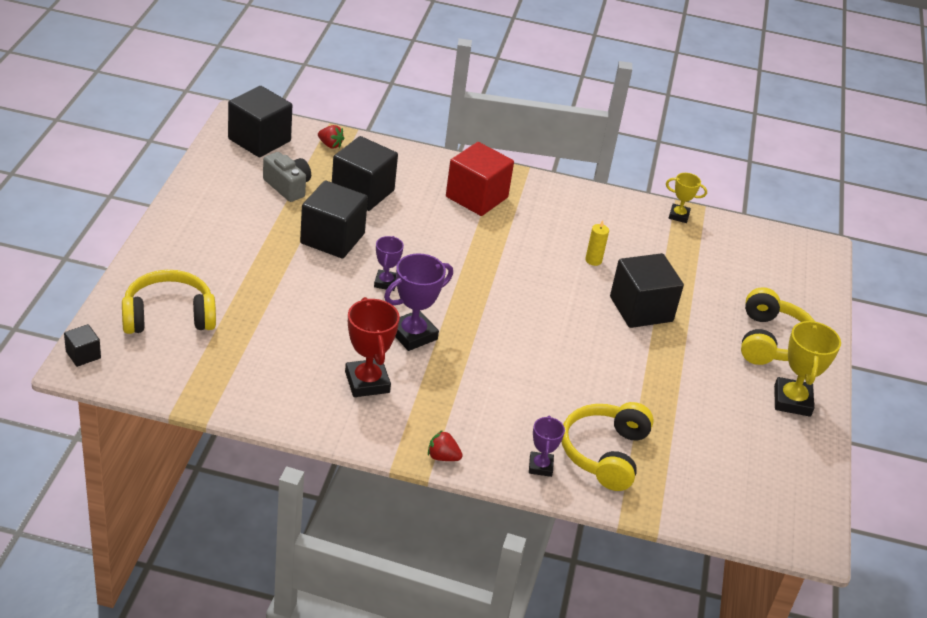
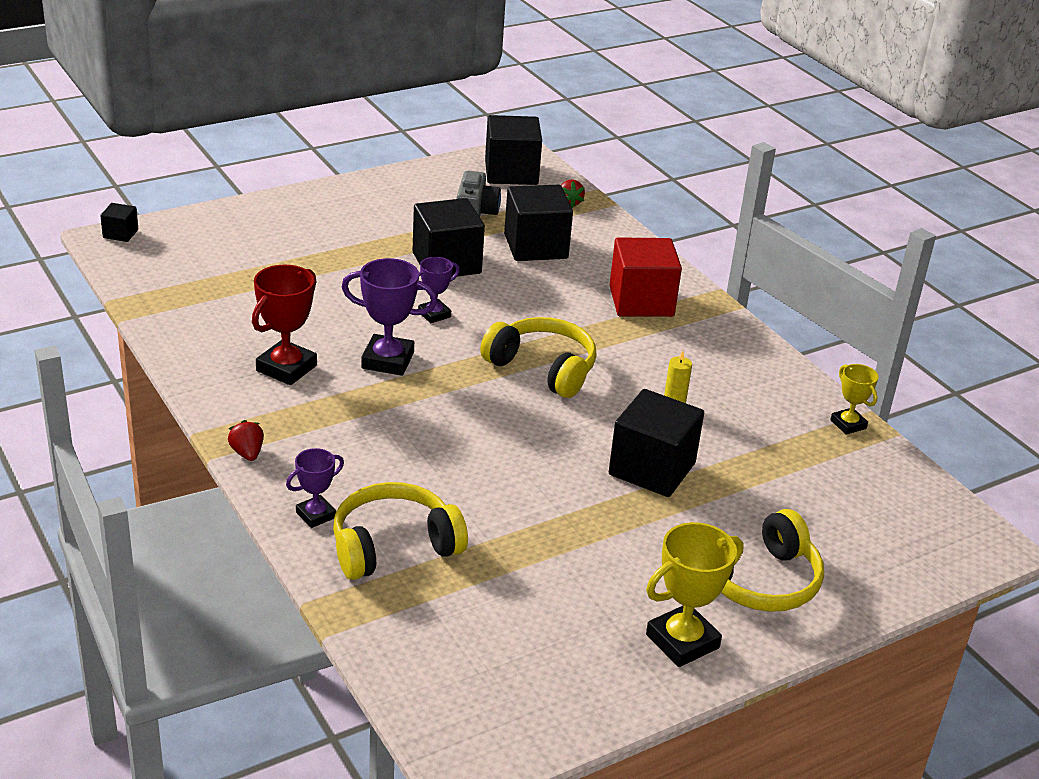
camera: 50 degrees right, 5 degrees down
yellow headphones [122,270,216,334] -> yellow headphones moved to [480,317,597,398]

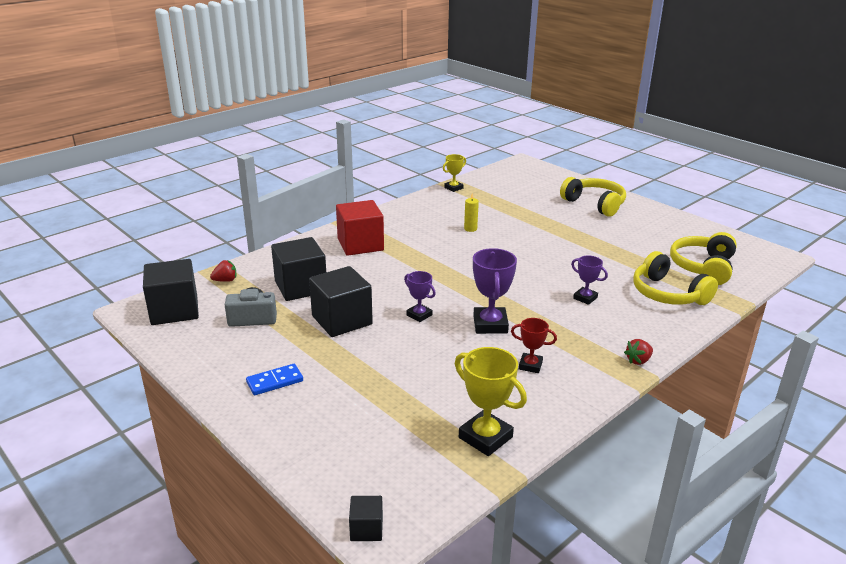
camera: 100 degrees left, 5 degrees down
red trophy [252,265,317,385] -> red trophy [511,318,557,373], size x0.59
purple trophy [286,448,344,528] -> purple trophy moved to [571,255,608,305]
yellow headphones [480,317,597,398] -> yellow headphones moved to [670,232,737,285]
black cube [609,389,704,497] -> none
yellow trophy [646,522,744,667] -> yellow trophy moved to [455,347,527,456]
none -> blue domino [246,364,303,395]

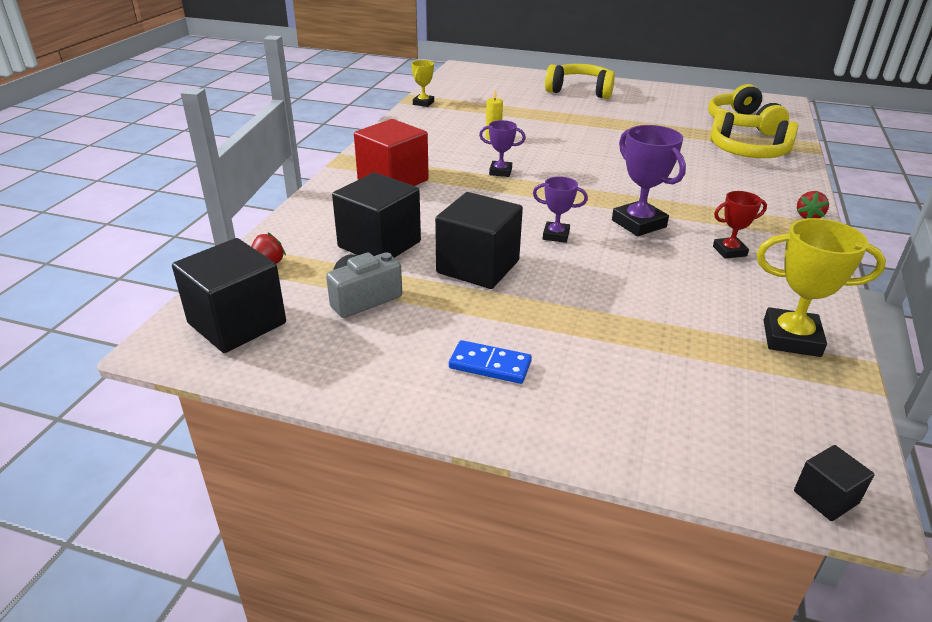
camera: 30 degrees left, 5 degrees up
blue domino [246,364,303,395] -> blue domino turned 75 degrees clockwise [449,340,532,384]
purple trophy [571,255,608,305] -> purple trophy moved to [479,120,526,177]

